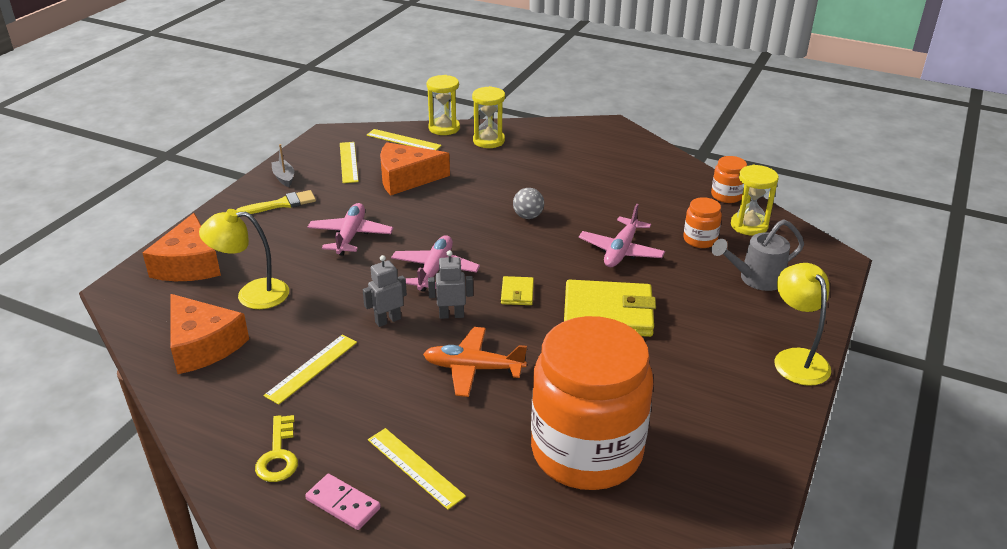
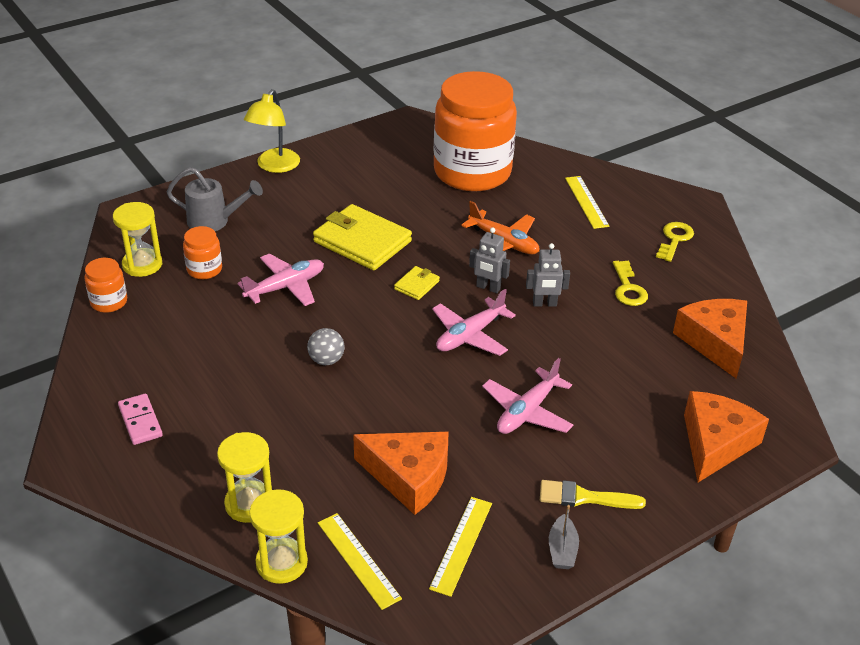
camera: 150 degrees left, 5 degrees up
yellow lamp [199,209,289,309] -> none
yellow ruler [264,335,357,405] -> yellow key [613,261,648,306]
pink domino [305,474,381,530] -> pink domino moved to [118,393,163,445]

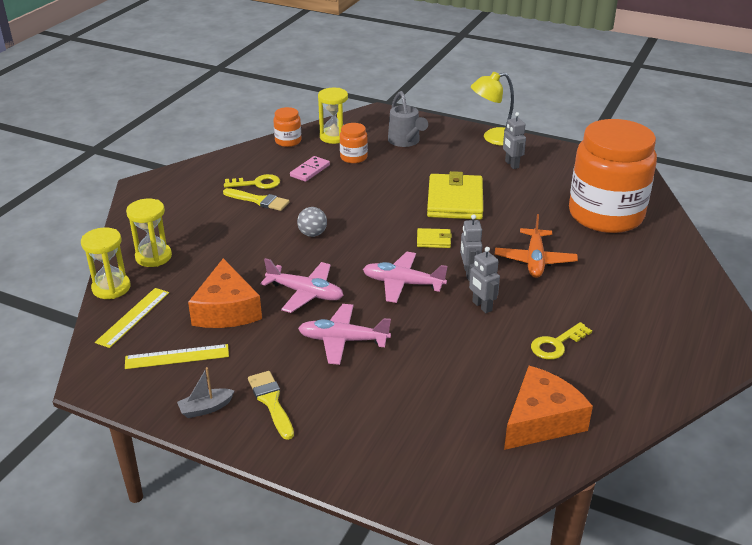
camera: 60 degrees right, 5 degrees down
pink domino [118,393,163,445] -> pink domino moved to [290,156,330,182]
pink plane [238,254,324,306] -> pink plane moved to [260,258,344,313]
yellow ruler [565,176,610,229] -> none
yellow key [656,222,694,262] -> yellow key moved to [224,174,280,189]
orange cheese [684,391,769,482] -> none
none -> yellow brush [223,188,290,211]
none -> grey robot [503,112,526,169]

